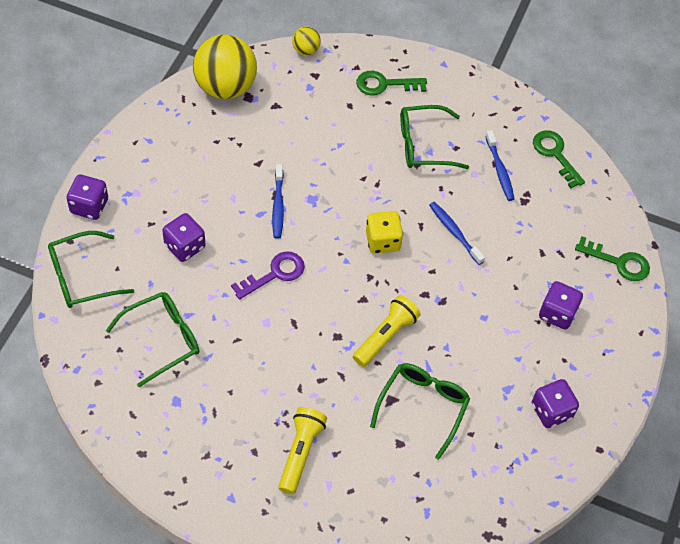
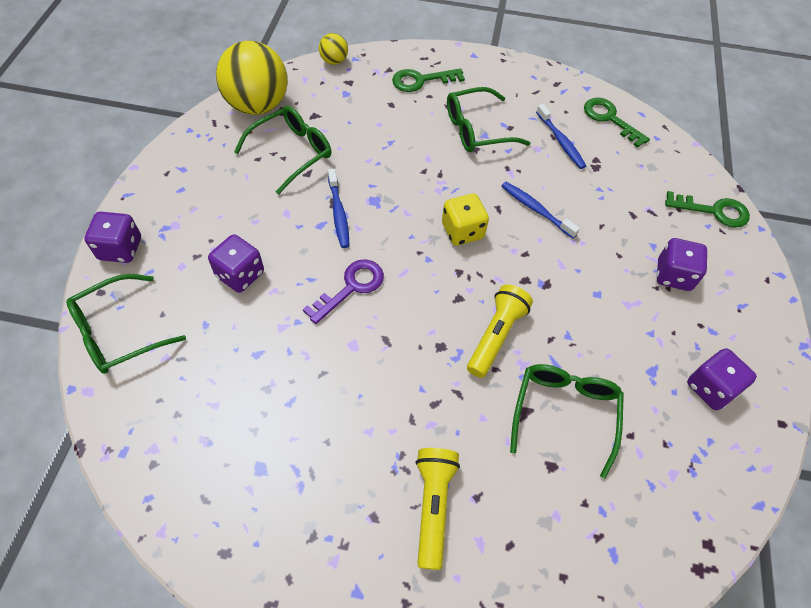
camera: 10 degrees left, 0 degrees up
green glasses [106,292,200,388] -> green glasses moved to [234,106,331,195]

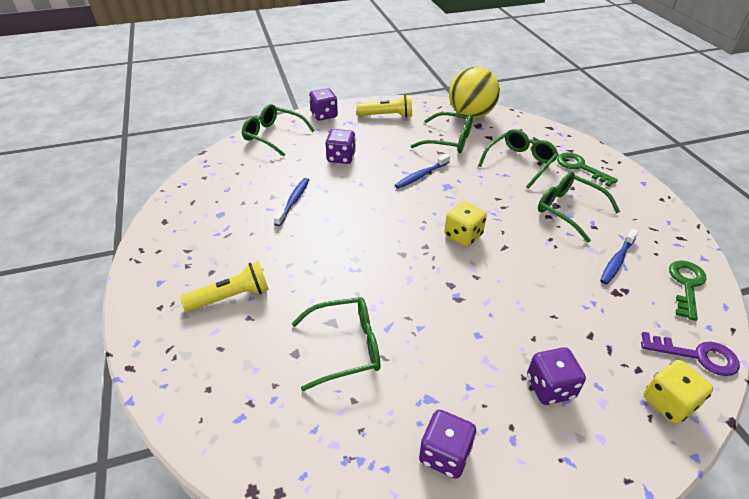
camera: 65 degrees right, 15 degrees down
purple key [303,259,384,324] -> purple key moved to [641,332,740,376]
yellow ball [319,33,348,65] -> none
yellow flashlight [467,284,533,378] -> yellow flashlight moved to [356,94,412,118]
blue toothbrush [501,182,580,238] -> blue toothbrush moved to [274,178,309,226]
green key [665,191,750,228] -> yellow dice [643,360,713,424]
none -> green glasses [478,129,559,189]

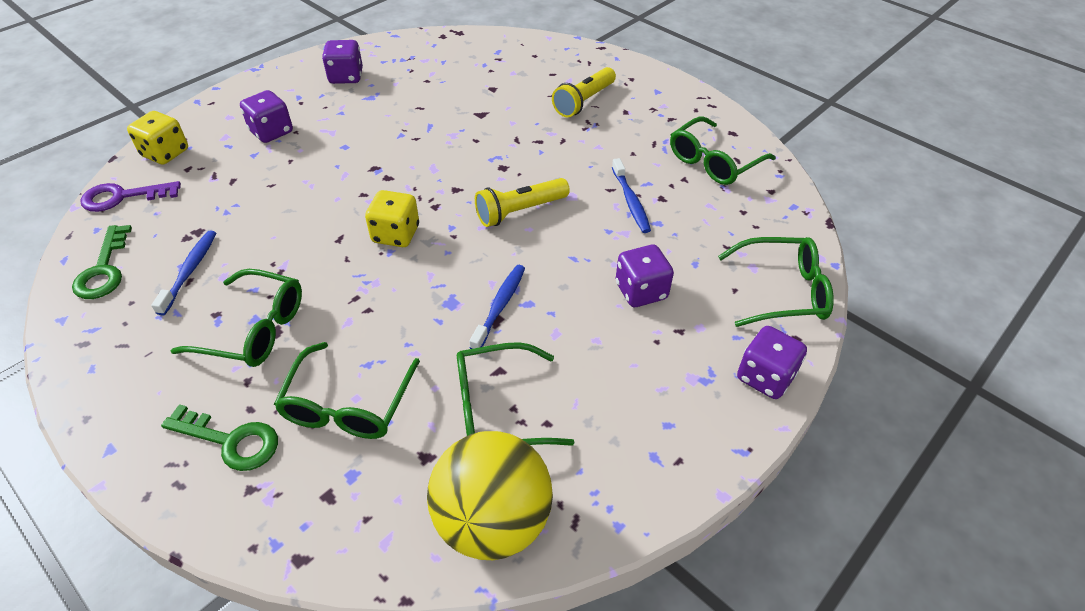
camera: 150 degrees right, 5 degrees up
green glasses [292,297,380,391] -> green glasses moved to [670,117,776,185]
yellow flashlight [356,94,412,118] -> yellow flashlight moved to [475,178,570,227]

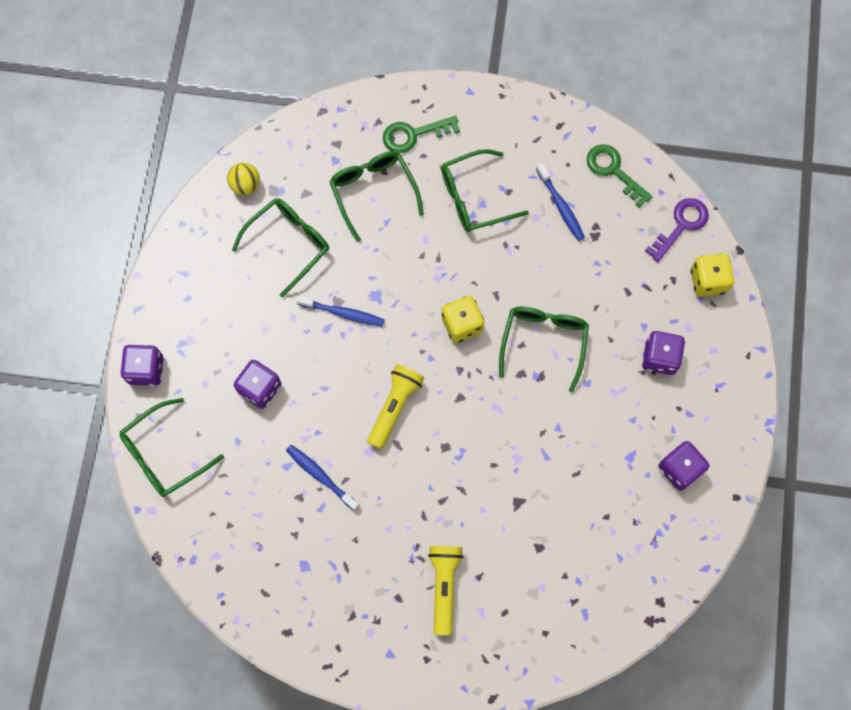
camera: 145 degrees right, 25 degrees up
yellow ball [427,431,553,560] -> yellow ball [227,163,260,195], size x0.46
blue toothbrush [469,265,525,349] -> blue toothbrush turned 60 degrees counterclockwise [296,295,385,327]
green glasses [670,117,776,185] -> green glasses moved to [499,307,589,392]

